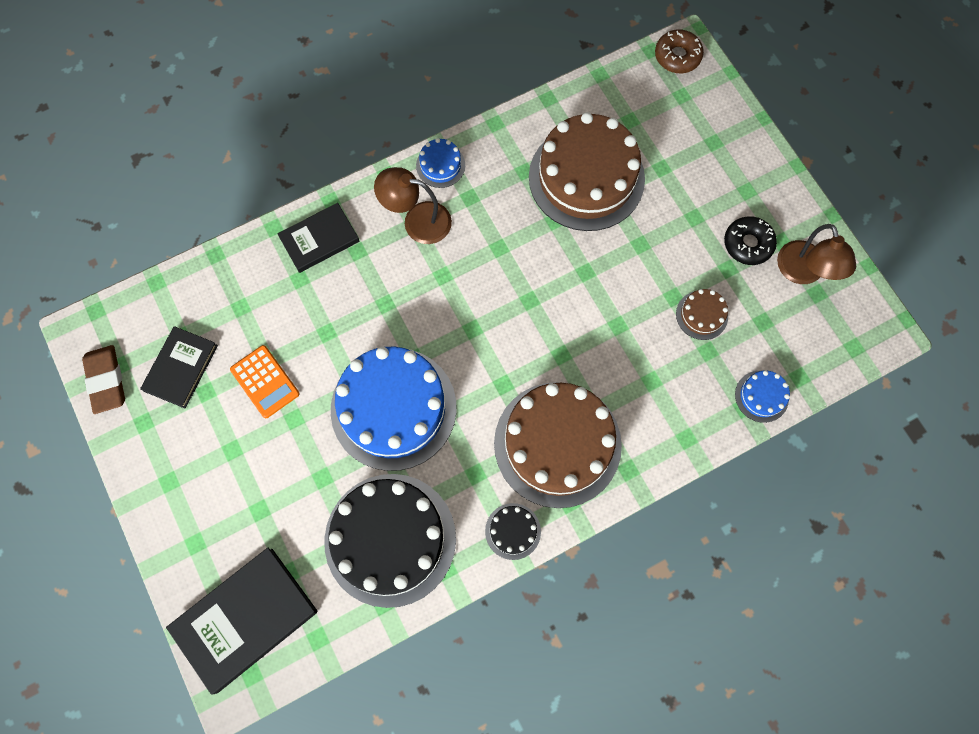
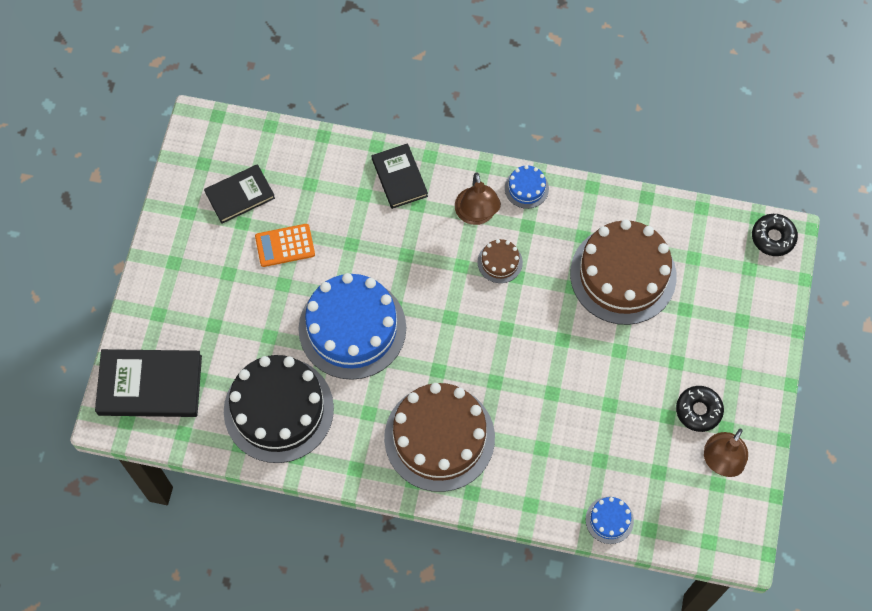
camera: 40 degrees right, 5 degrees down
brown eraser [82,345,125,414] -> none
orange calculator [230,345,300,418] -> orange calculator turned 75 degrees clockwise [255,224,315,267]
black book [278,203,359,273] -> black book turned 60 degrees clockwise [372,143,428,209]
brown lamp [374,167,452,244] -> brown lamp turned 150 degrees counterclockwise [455,172,501,225]
black cake [485,503,541,560] -> none
brown donut [655,29,704,73] -> black donut [752,214,798,256]
brown cake [676,289,728,340] -> brown cake moved to [478,239,523,283]

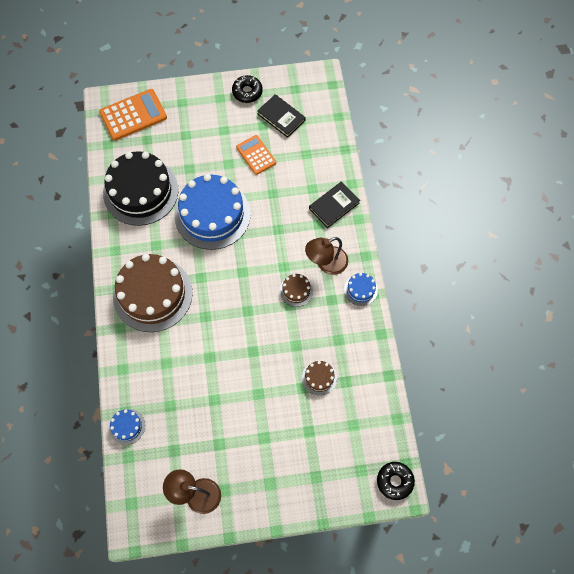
camera: 70 degrees right, 0 degrees up
black book [95,349,202,417] -> orange calculator [99,89,167,141]
brown cake [570,220,677,325] -> brown cake [302,361,337,395], size x0.43
black donut [676,386,724,432] -> black donut moved to [232,75,263,103]

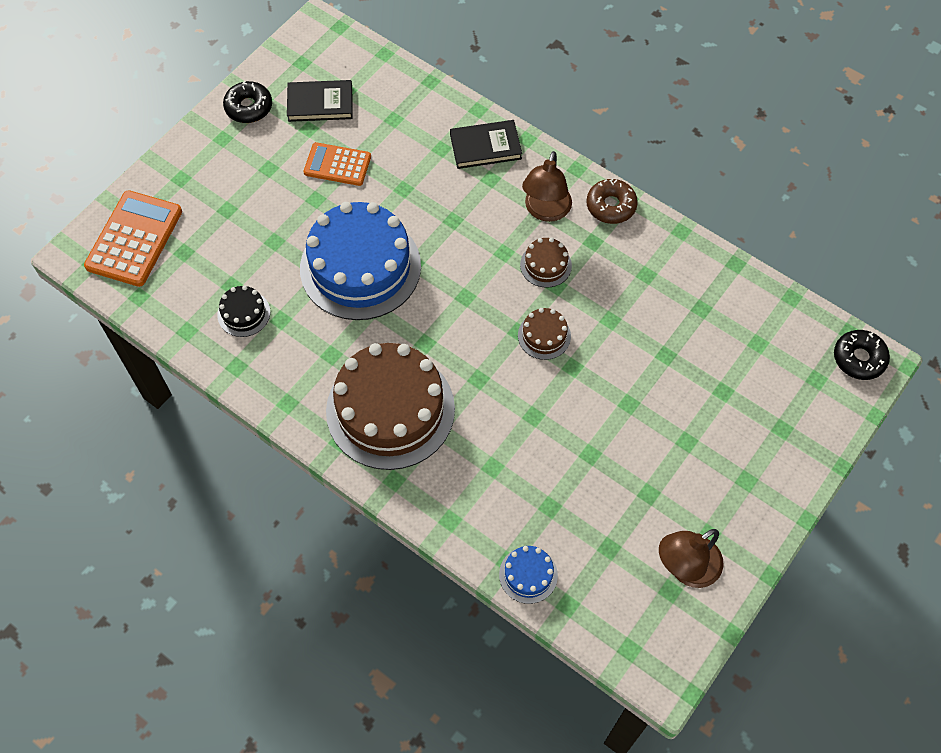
camera: 45 degrees left, 5 degrees down
black cake [103,151,179,226] -> black cake [217,285,270,337], size x0.43
brown cake [302,361,337,395] -> brown cake moved to [518,308,571,360]
black book [309,182,360,228] -> black book turned 75 degrees clockwise [450,120,522,169]
blue cake [344,273,378,306] -> brown donut [586,179,638,224]

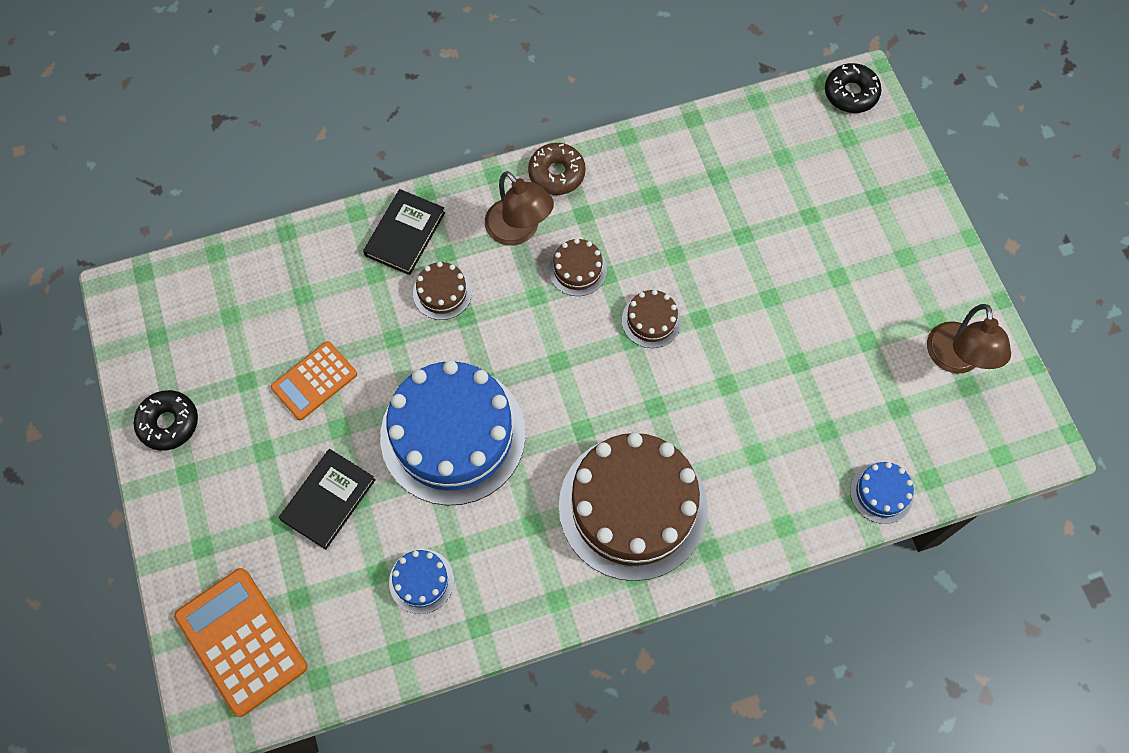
camera: 55 degrees left, 5 degrees up
black cake [217,285,270,337] -> blue cake [389,549,454,614]
black book [287,80,353,122] -> black book moved to [279,449,375,550]
none -> brown cake [413,262,472,320]

